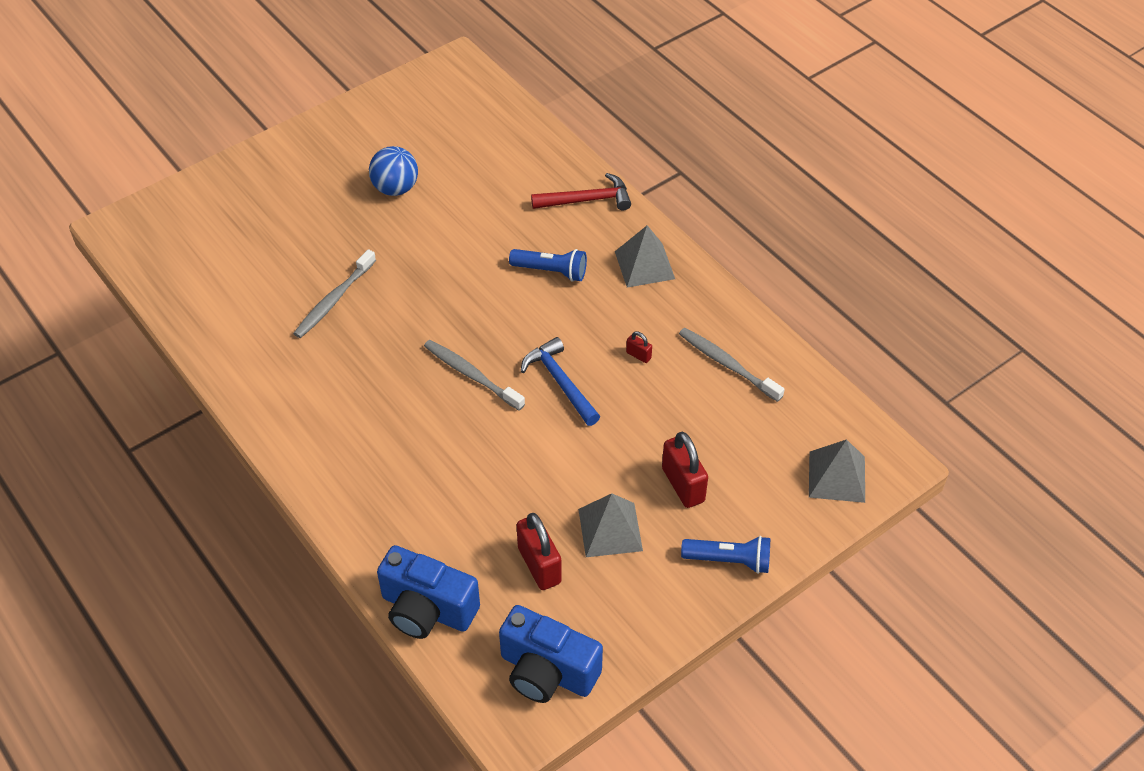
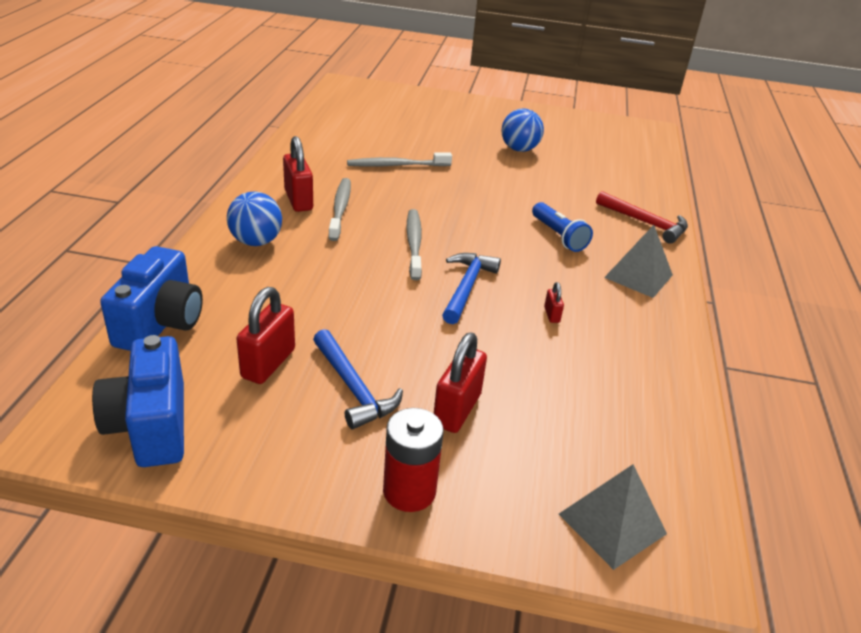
camera: 45 degrees right, 15 degrees down
blue camera [377,545,480,639] -> blue camera turned 150 degrees counterclockwise [100,246,203,351]
grey pyramid [578,493,643,557] -> blue hammer [313,329,403,429]
grey toothbrush [679,328,785,402] -> grey toothbrush moved to [328,178,351,241]
blue flashlight [681,536,770,574] -> red battery [383,408,443,512]
none -> blue ball [227,191,282,246]
none -> red padlock [283,136,313,212]

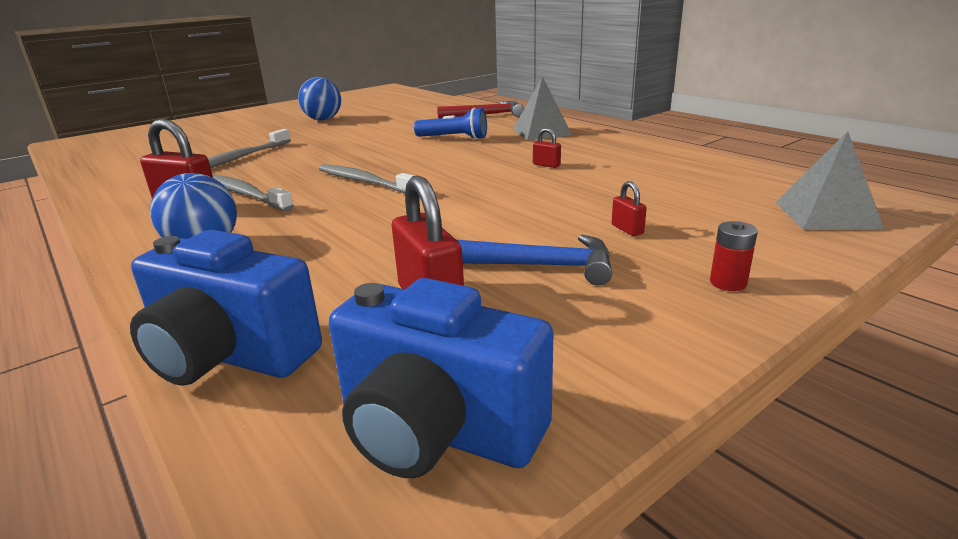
camera: 45 degrees left, 10 degrees down
blue camera [100,246,203,351] -> blue camera turned 150 degrees clockwise [130,230,322,386]
red battery [383,408,443,512] -> red battery [710,221,758,291], size x0.55
red padlock [434,332,487,433] -> red padlock [612,181,647,236], size x0.48
blue hammer [442,253,501,324] -> none

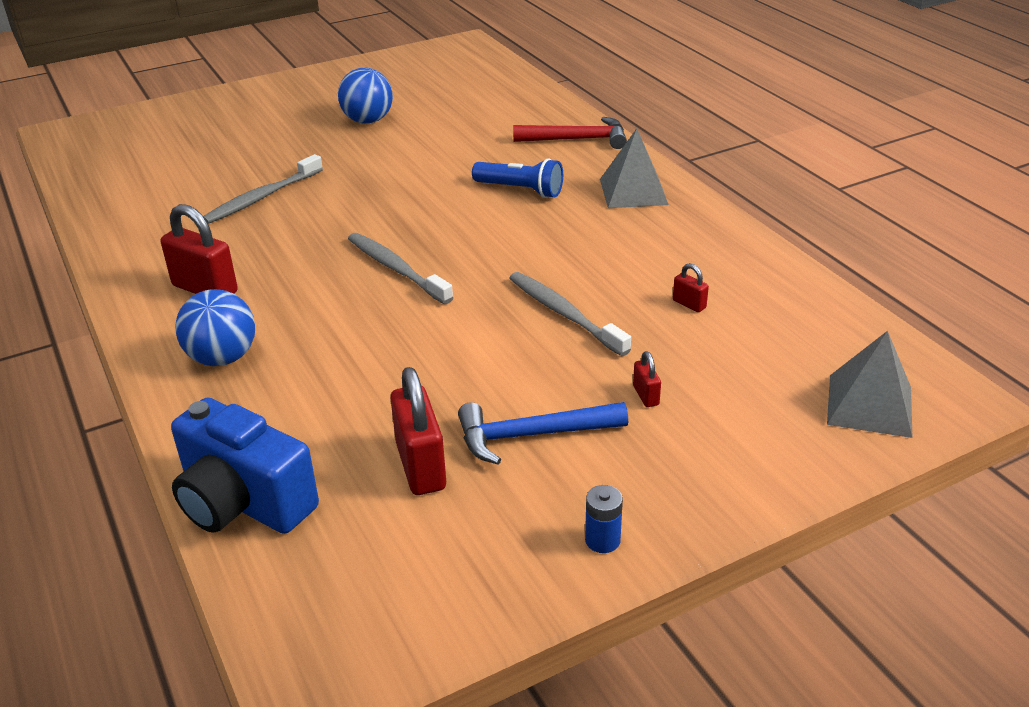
camera: 10 degrees right, 10 degrees up
grey toothbrush [213,175,294,211] -> grey toothbrush moved to [510,272,631,356]
blue camera [329,278,554,478] -> none
blue hammer [457,235,612,285] -> blue hammer turned 150 degrees clockwise [458,402,628,464]
red padlock [533,128,561,168] -> red padlock moved to [673,263,709,312]
red battery [710,221,758,291] -> none
none -> blue battery [585,485,623,553]

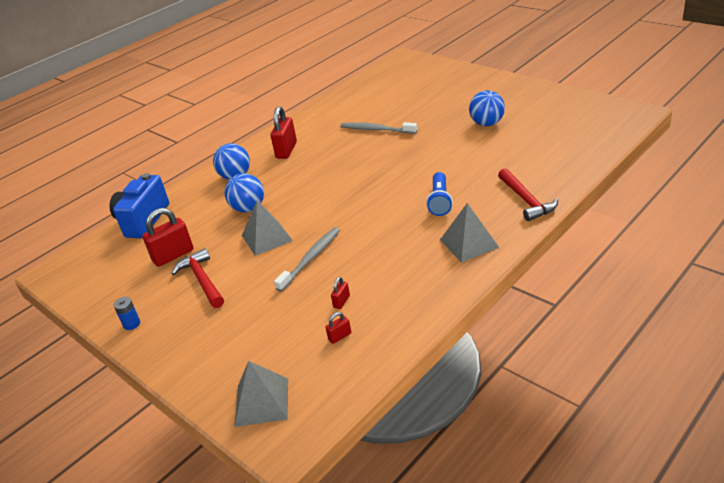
camera: 75 degrees right, 0 degrees up
grey toothbrush [348,233,453,304] -> none
blue hammer [458,402,628,464] -> red hammer [171,248,224,308]
red padlock [633,351,661,407] -> red padlock moved to [325,312,351,344]
none -> blue ball [225,173,264,212]
none -> grey pyramid [242,201,293,256]

